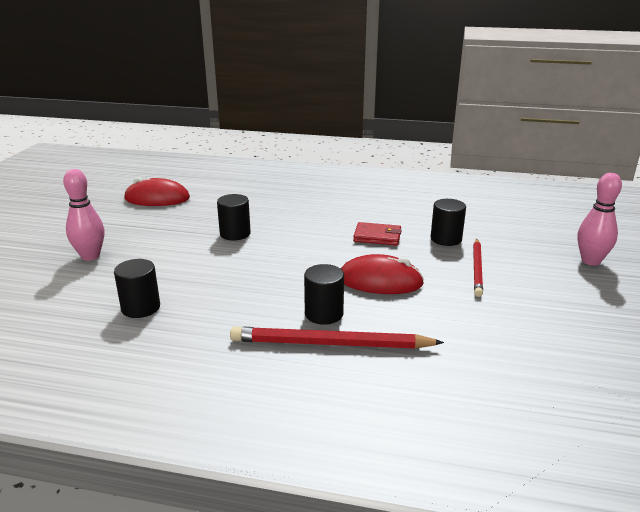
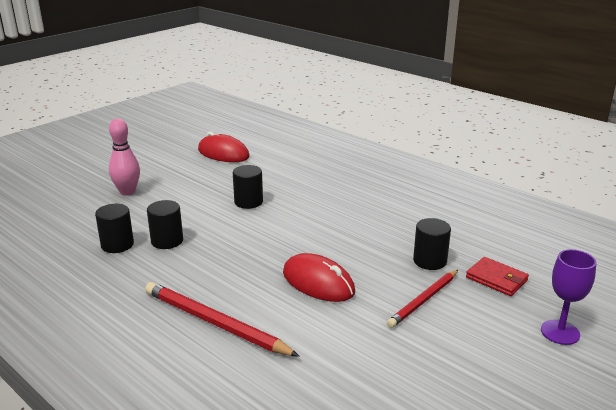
camera: 30 degrees right, 0 degrees up
black cylinder [304,264,344,325] -> black cylinder moved to [147,200,183,249]
red wallet [353,222,402,246] -> red wallet moved to [466,257,529,296]
pink bowling pin [577,173,622,266] -> purple goblet [541,249,596,345]

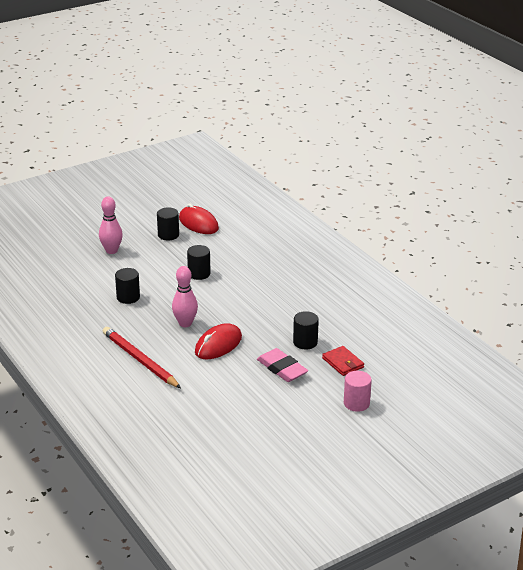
camera: 15 degrees right, 5 degrees up
black cylinder [95,204,134,253] -> black cylinder moved to [157,207,179,241]
red mouse [283,253,355,302] -> red mouse turned 75 degrees clockwise [195,323,242,359]
red pencil [387,270,458,328] -> pink eraser [257,348,308,382]
purple goblet [541,249,596,345] -> pink cylinder [344,371,372,412]
none -> pink bowling pin [172,266,198,327]

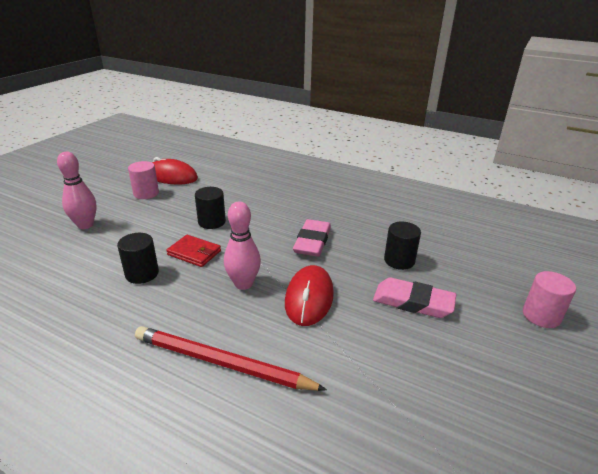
camera: 30 degrees left, 0 degrees up
black cylinder [157,207,179,241] -> pink cylinder [128,161,159,199]
red wallet [322,346,364,376] -> red wallet moved to [166,235,221,267]
none -> pink eraser [293,219,331,257]

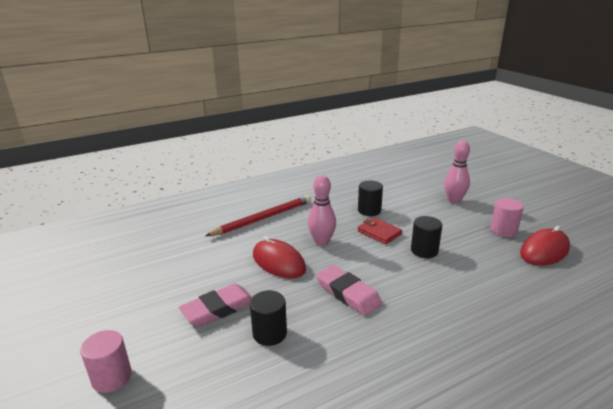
camera: 125 degrees right, 5 degrees down
red wallet [166,235,221,267] -> red wallet turned 75 degrees clockwise [358,217,402,244]

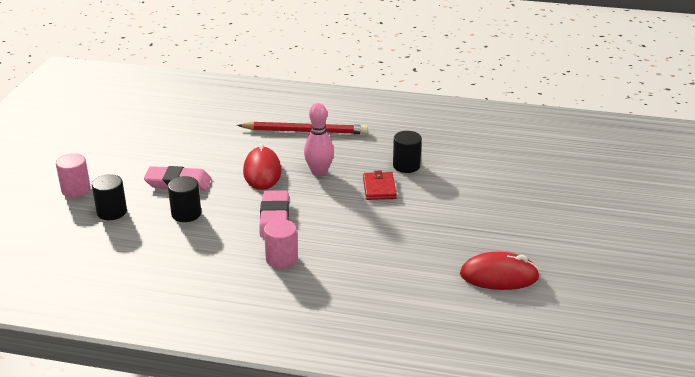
camera: 40 degrees right, 5 degrees up
black cylinder [411,216,442,258] -> black cylinder moved to [92,174,127,220]
pink bowling pin [444,141,470,203] -> none
pink cylinder [490,198,524,237] -> pink cylinder moved to [264,219,298,269]

